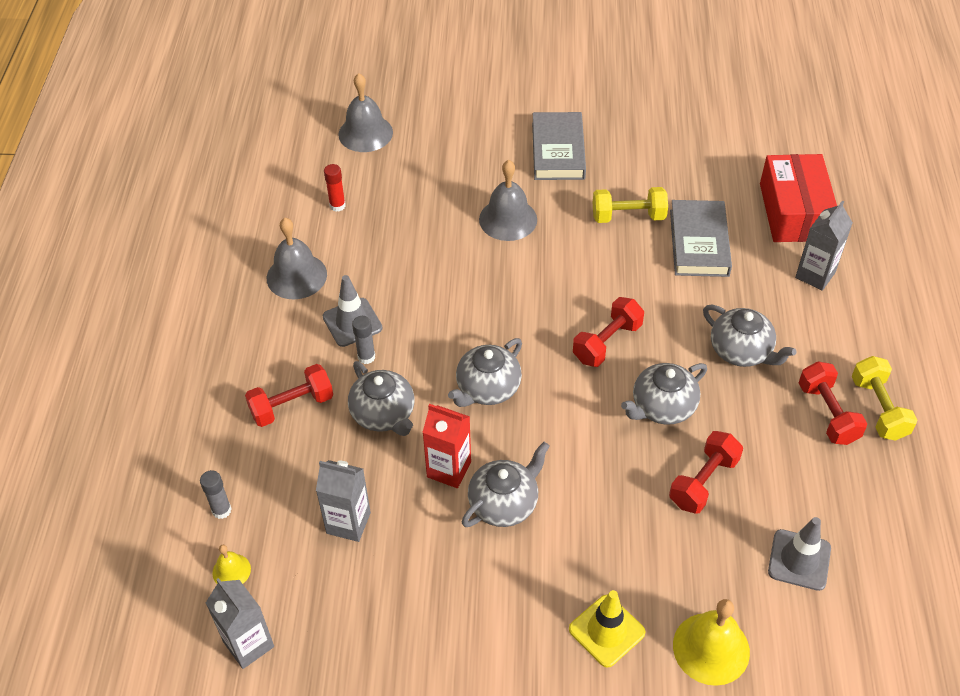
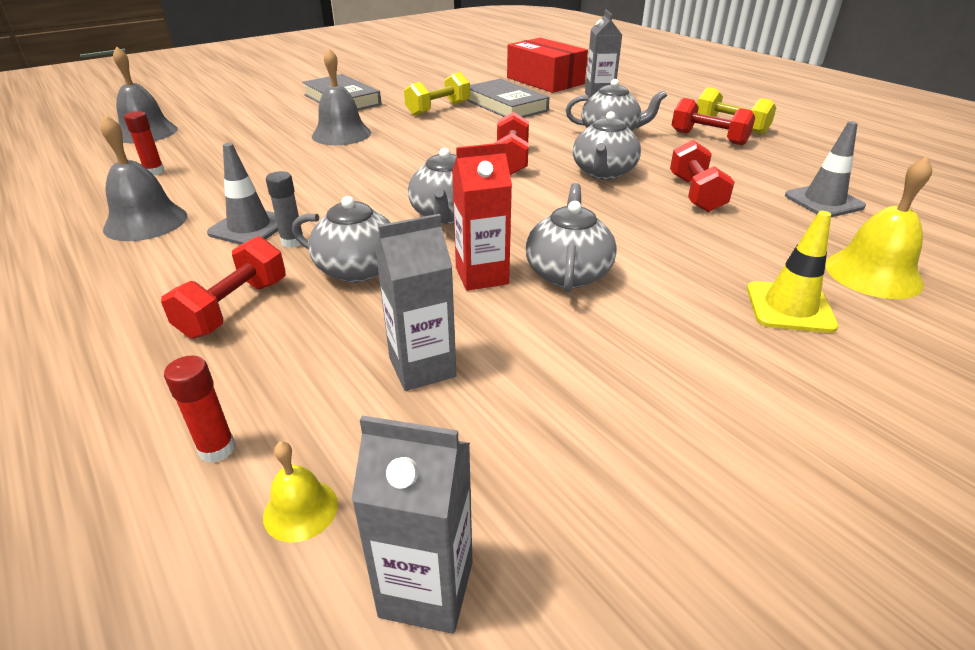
camera: 40 degrees left, 15 degrees down
grey glue stick [200,470,232,519] -> red glue stick [164,356,235,463]

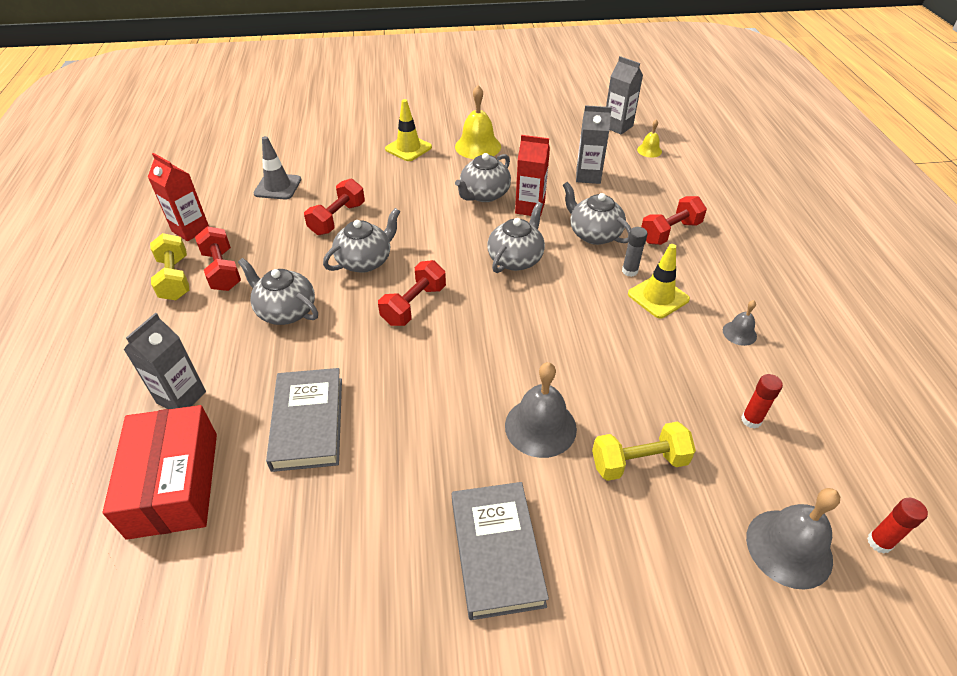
camera: 150 degrees left, 10 degrees up
grey bell [100,115,187,241] -> grey bell [723,300,757,346], size x0.53
red glue stick [164,356,235,463] -> red glue stick moved to [867,498,928,554]
grey traffic cone [207,143,279,245] -> yellow traffic cone [628,244,690,318]
yellow dumbbell [404,72,470,116] -> yellow dumbbell moved to [592,422,696,481]
yellow bell [825,156,932,299] -> yellow bell moved to [455,85,501,159]
none -> red carton [148,153,209,241]

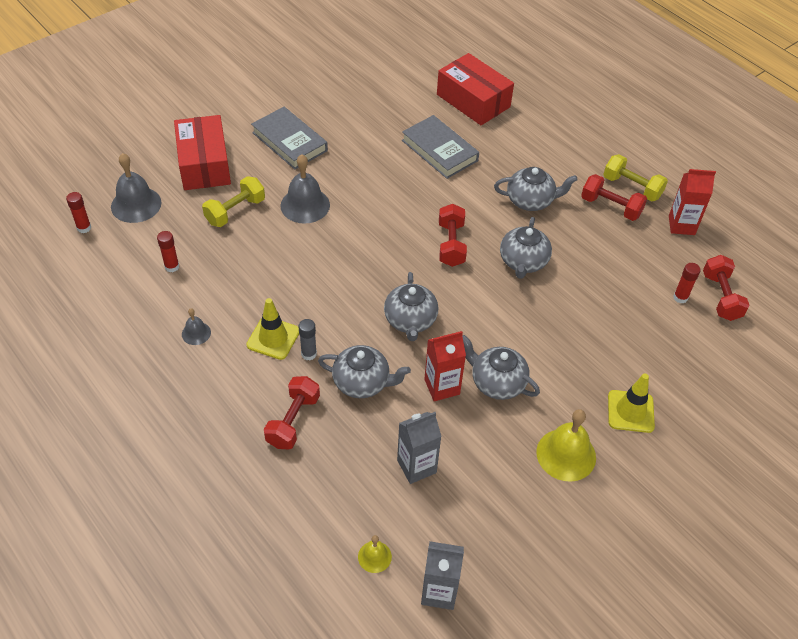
camera: 145 degrees right, 5 degrees up
grey carton [123,313,206,409] -> none
grey traffic cone [253,136,301,200] -> red glue stick [673,263,700,303]
red dumbbell [304,179,365,235] -> red dumbbell moved to [703,255,750,321]
grey teapot [455,153,511,202] -> grey teapot turned 60 degrees counterclockwise [462,335,540,400]
none -> red box [174,115,231,190]

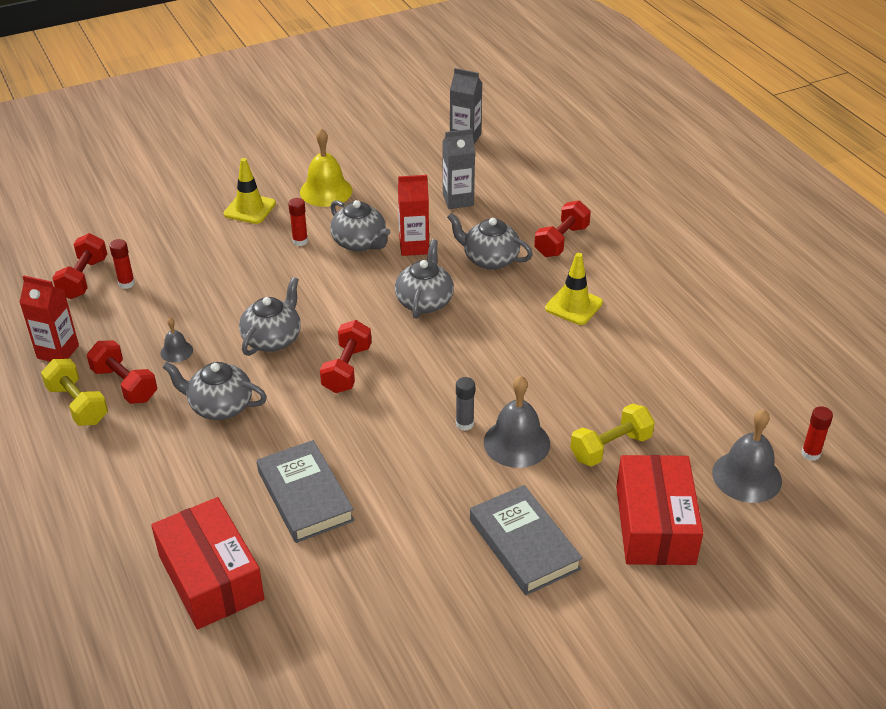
camera: 165 degrees left, 10 degrees down
red glue stick [157,231,179,272] -> red glue stick moved to [288,198,308,246]
grey bell [182,308,211,345] -> grey bell moved to [161,318,193,363]
grey glue stick [299,319,317,360] -> grey glue stick moved to [456,377,475,431]
yellow bell [358,535,392,573] -> none

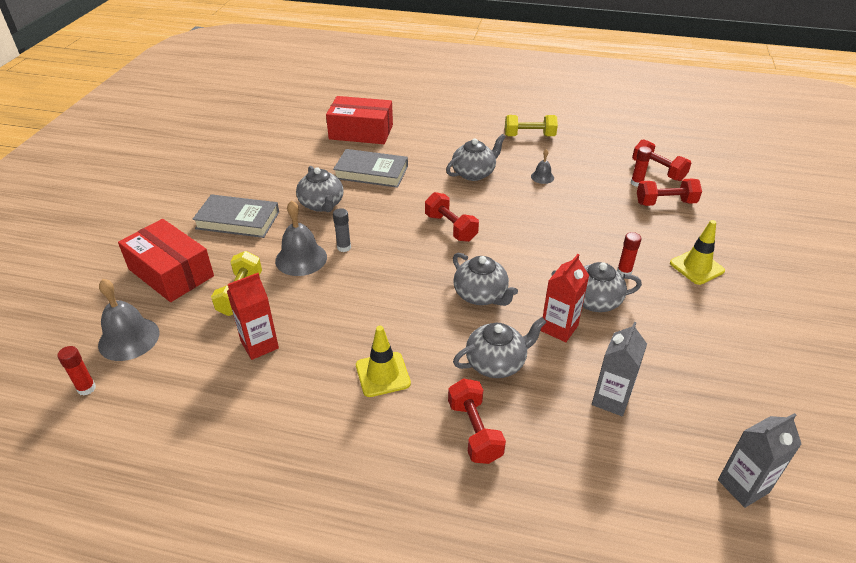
camera: 130 degrees right, 0 degrees up
red carton [19,275,79,362] -> red carton moved to [227,273,279,360]
red dumbbell [87,340,157,404] -> red dumbbell moved to [637,179,702,206]
grey teapot [239,277,301,356] -> grey teapot moved to [296,166,343,212]
yellow bell [300,128,353,207] -> none

